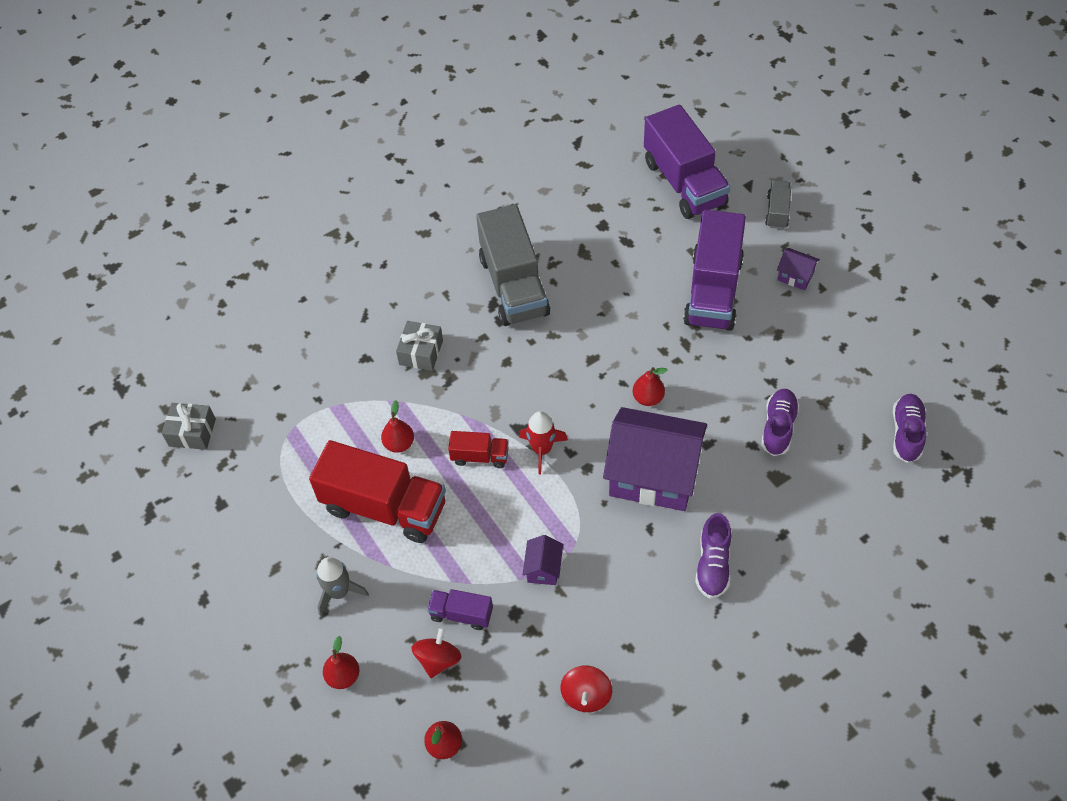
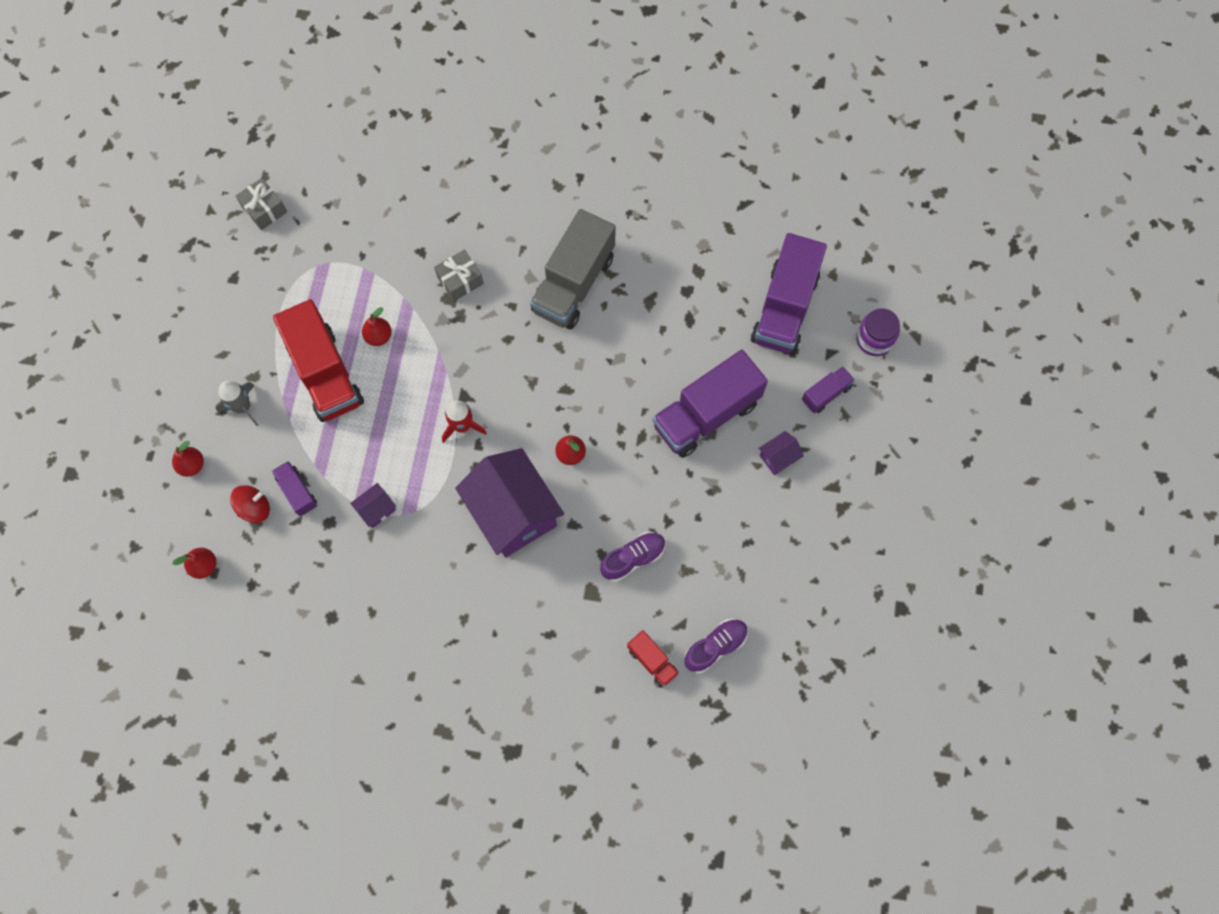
camera: 40 degrees right, 15 degrees up
red truck [448,431,509,468] -> red truck moved to [627,630,679,688]
red spinning top [560,666,612,712] -> none
purple shoe [695,513,731,599] -> none
grey truck [765,180,791,229] -> purple truck [802,366,855,413]
purple house [777,248,820,290] -> purple house turned 75 degrees clockwise [758,431,804,475]
none -> purple jar [856,308,900,356]

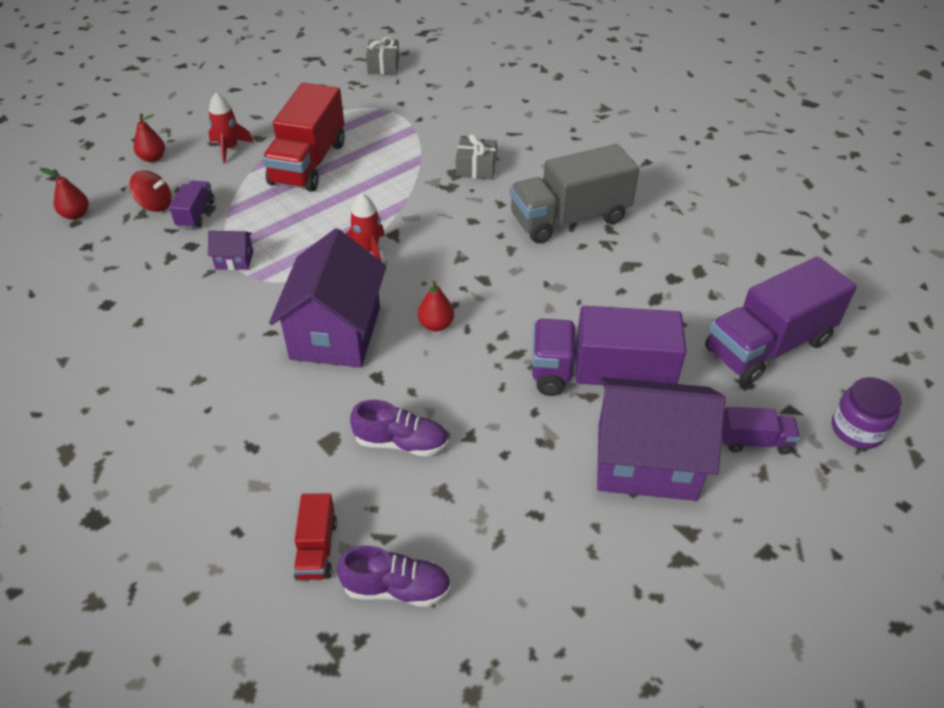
camera: 40 degrees right, 25 degrees down
grey rocket [215,381,258,426] -> red rocket [209,93,253,163]
red pear [362,307,392,346] -> none
purple house [758,431,804,475] -> purple house [597,377,726,501], size x2.38

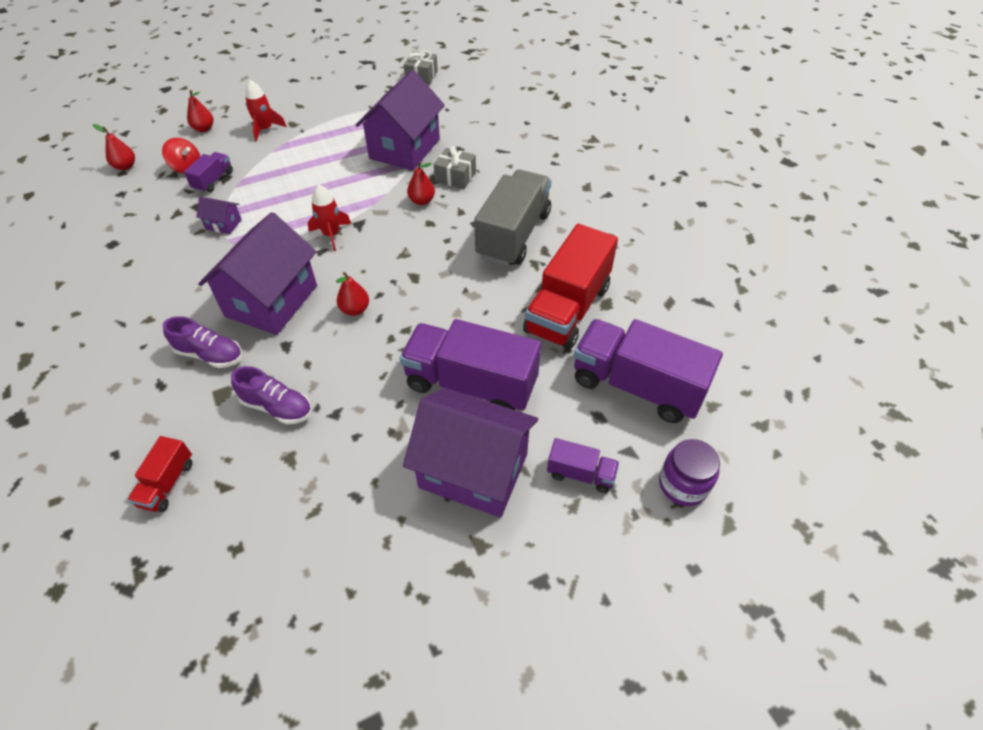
camera: 15 degrees right, 5 degrees up
red truck [262,83,345,192] -> red truck moved to [523,224,618,350]
purple shoe [337,545,451,607] -> purple shoe moved to [163,316,243,368]
grey truck [510,144,639,244] -> grey truck turned 120 degrees clockwise [474,169,551,266]
purple truck [705,257,857,384] -> purple truck turned 45 degrees clockwise [574,319,723,423]
none -> purple house [356,70,445,171]
none -> red pear [407,161,435,205]

